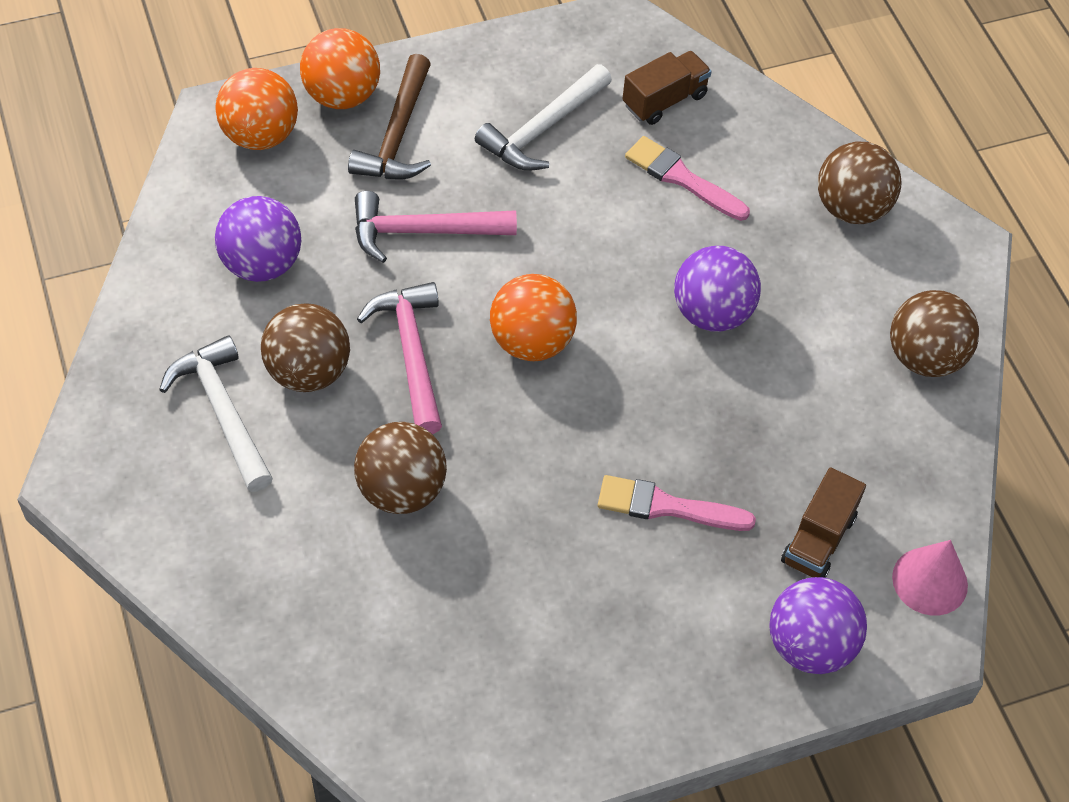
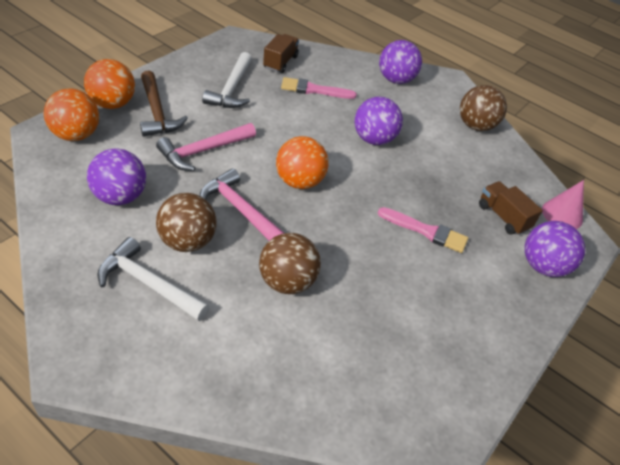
camera: 35 degrees left, 10 degrees down
pink brush [598,475,756,531] -> pink brush turned 135 degrees counterclockwise [378,207,468,253]
brown truck [781,467,866,578] -> brown truck turned 150 degrees clockwise [479,181,543,235]
brown ball [818,142,901,224] -> purple ball [379,40,422,84]

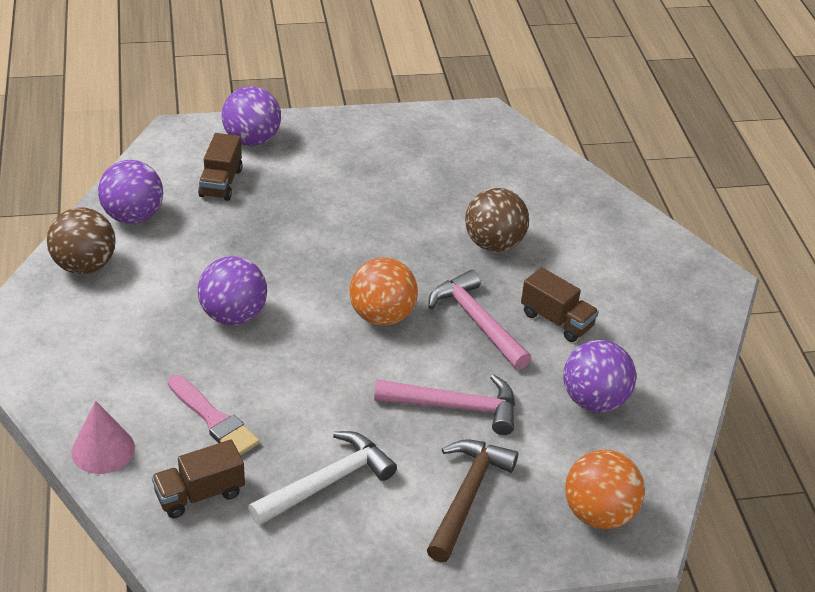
camera: 135 degrees left, 5 degrees down
orange ball [84,59,135,109] -> none
white hammer [98,237,210,321] -> none
brown ball [156,193,217,252] -> brown truck [521,267,599,342]
pink hammer [200,168,284,241] -> pink hammer turned 150 degrees clockwise [428,270,531,370]
pink brush [378,207,468,253] -> none
purple ball [379,40,422,84] -> purple ball moved to [98,160,163,224]
pink cone [542,180,584,229] -> pink cone moved to [71,401,135,474]

